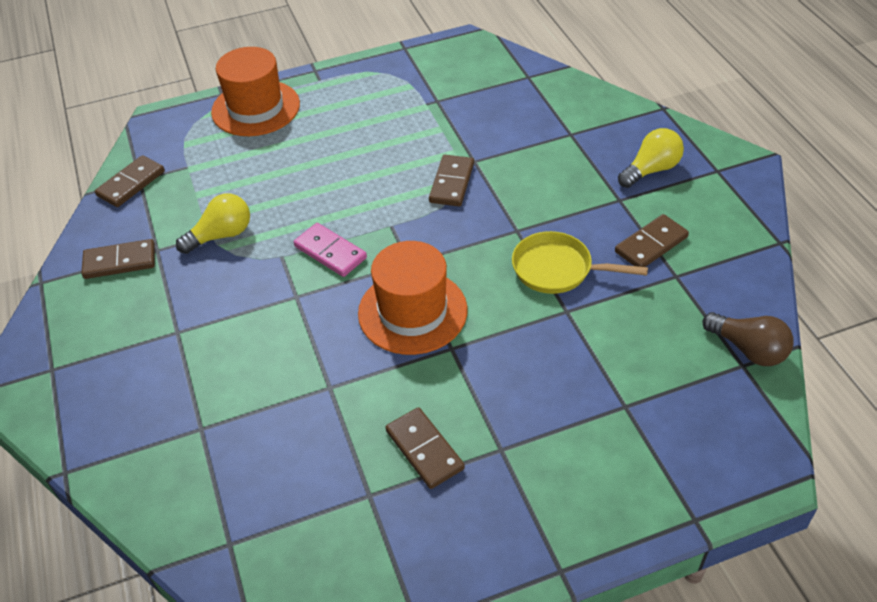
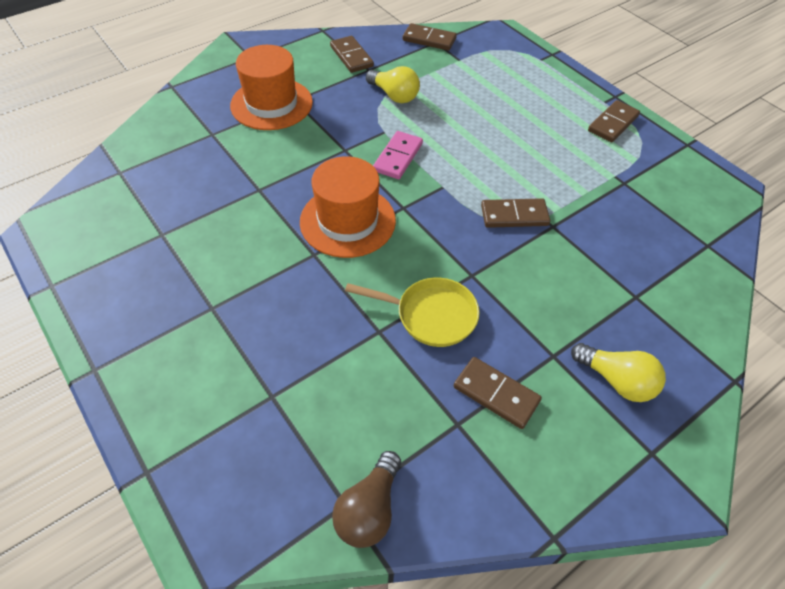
camera: 70 degrees right, 5 degrees up
orange hat [211,47,300,136] -> orange hat moved to [230,45,313,130]
brown domino [385,407,465,489] -> brown domino moved to [588,100,640,142]
yellow pan [512,231,648,294] -> yellow pan turned 105 degrees clockwise [345,278,480,347]

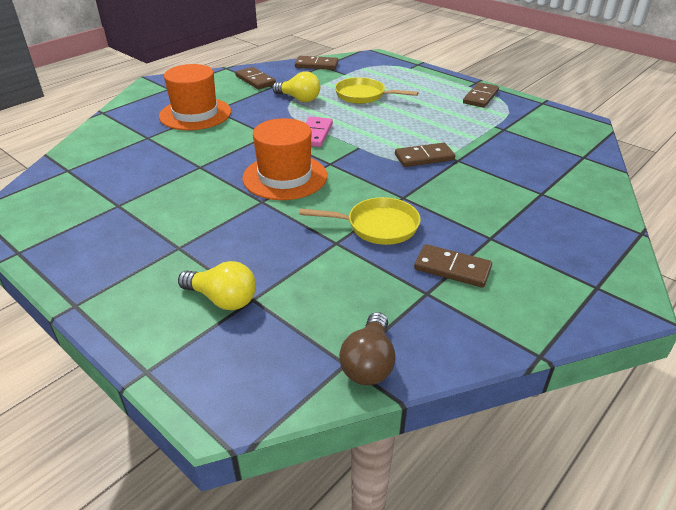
camera: 10 degrees left, 15 degrees down
yellow light bulb [571,343,666,402] -> yellow light bulb moved to [178,261,256,310]
none -> yellow pan [335,77,419,104]

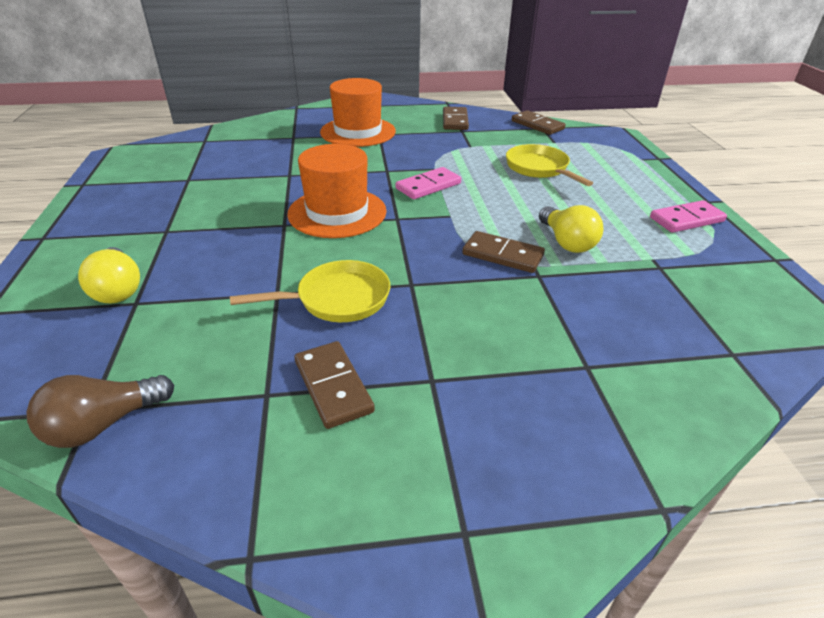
camera: 40 degrees right, 0 degrees up
yellow light bulb [272,72,320,102] -> yellow light bulb moved to [539,205,603,253]
yellow pan [299,197,421,245] -> yellow pan turned 60 degrees counterclockwise [230,260,390,322]
brown domino [463,82,499,108] -> pink domino [650,200,727,233]

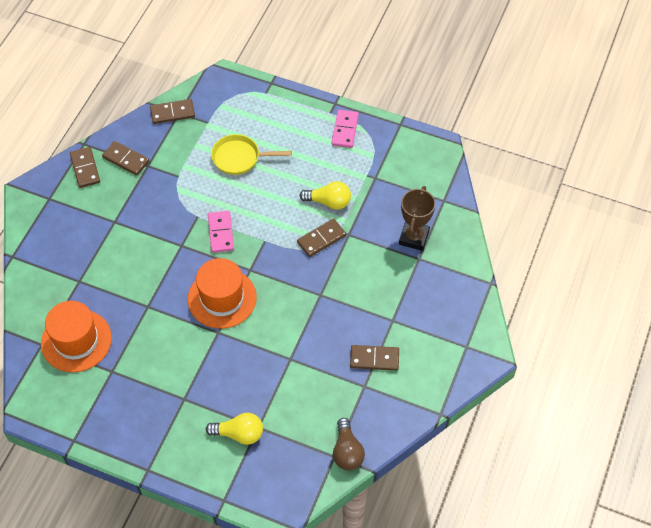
camera: 60 degrees left, 20 degrees up
yellow pan [230,260,390,322] -> none
orange hat [320,78,396,147] -> orange hat moved to [41,301,112,372]
none -> brown domino [70,147,100,188]
none -> brown trophy [399,186,436,251]

